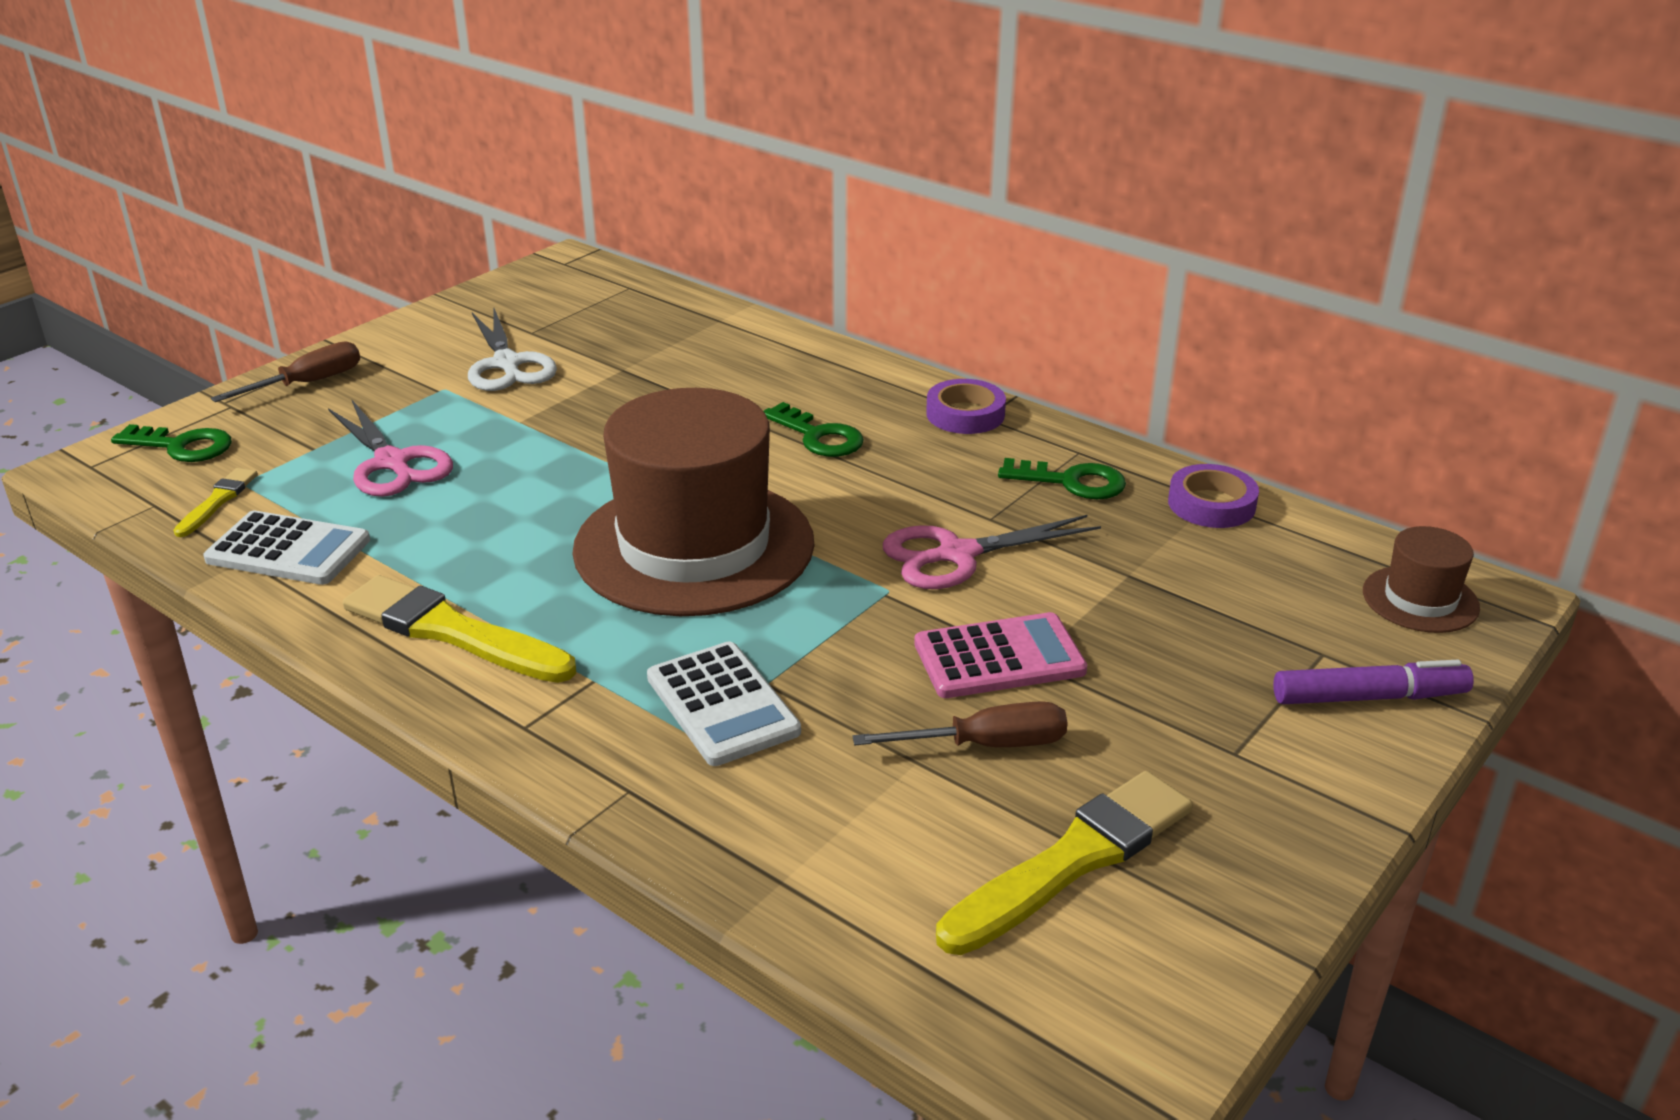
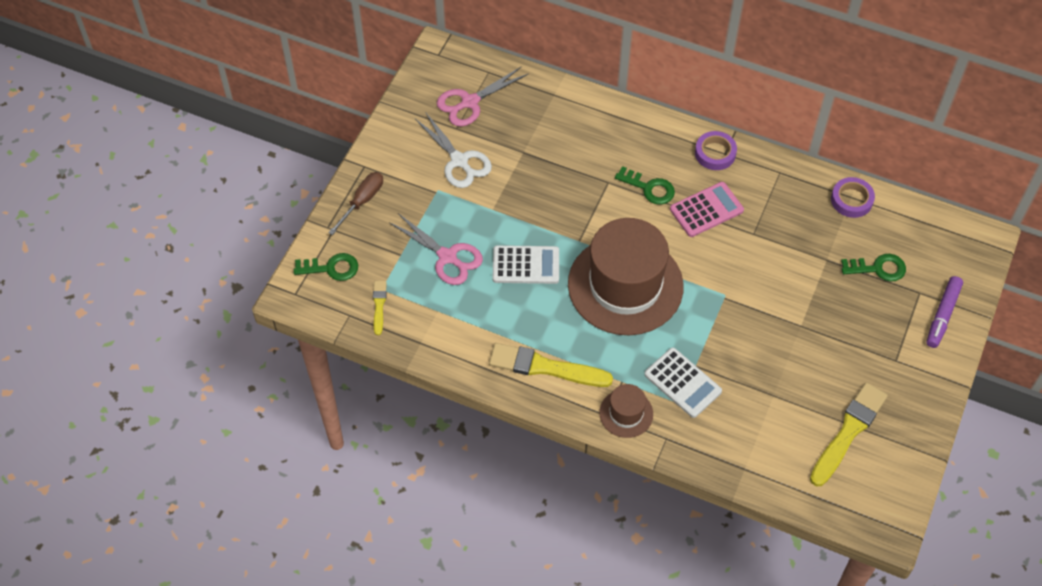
camera: 15 degrees left, 25 degrees up
white calculator [203,511,370,585] -> white calculator moved to [492,245,559,284]
brown screwdriver [852,701,1068,747] -> none
pink scissors [883,515,1101,589] -> pink scissors moved to [437,66,528,126]
pink calculator [914,612,1087,698] -> pink calculator moved to [670,182,744,237]
green key [998,458,1126,499] -> green key moved to [841,254,906,282]
purple marker [1273,660,1474,704] -> purple marker turned 135 degrees clockwise [926,276,963,348]
brown hat [1363,526,1480,633] -> brown hat moved to [599,384,653,438]

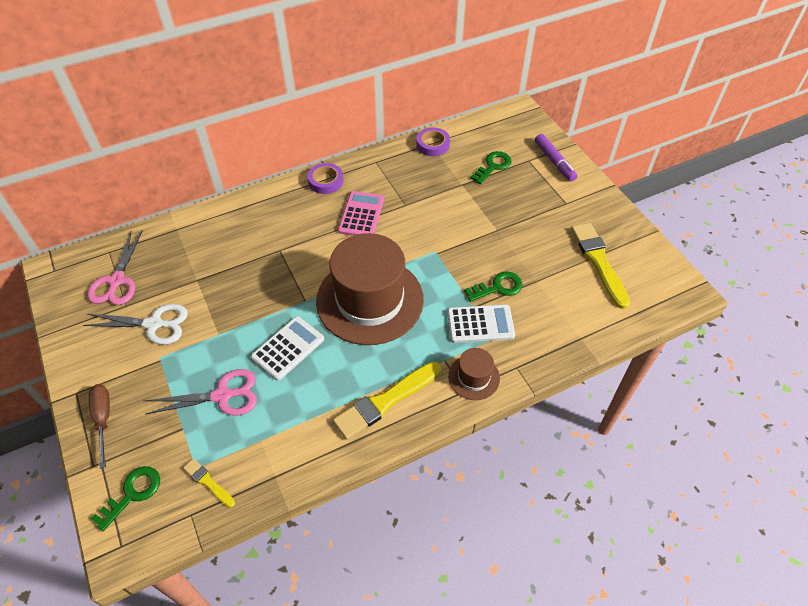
camera: 50 degrees left, 5 degrees down
green key [615,166,675,205] -> green key moved to [464,272,522,302]

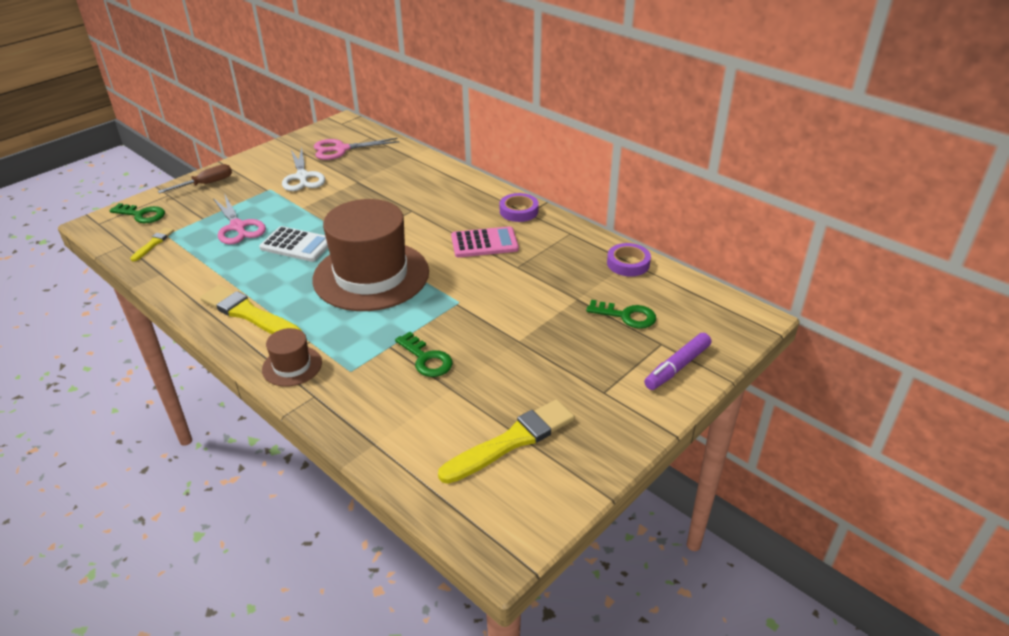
camera: 70 degrees right, 15 degrees down
white calculator [447,304,515,343] -> none

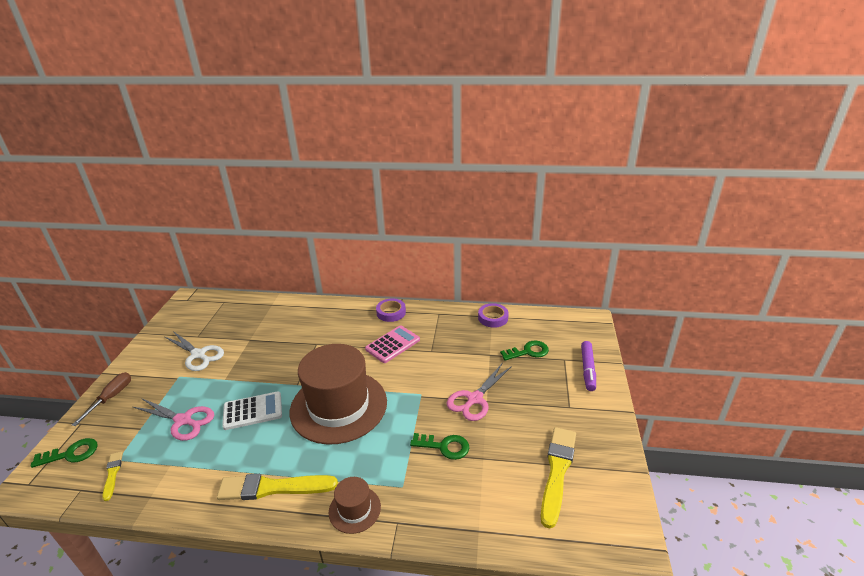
camera: 35 degrees left, 5 degrees down
pink scissors [314,138,399,160] -> pink scissors moved to [447,363,512,421]

